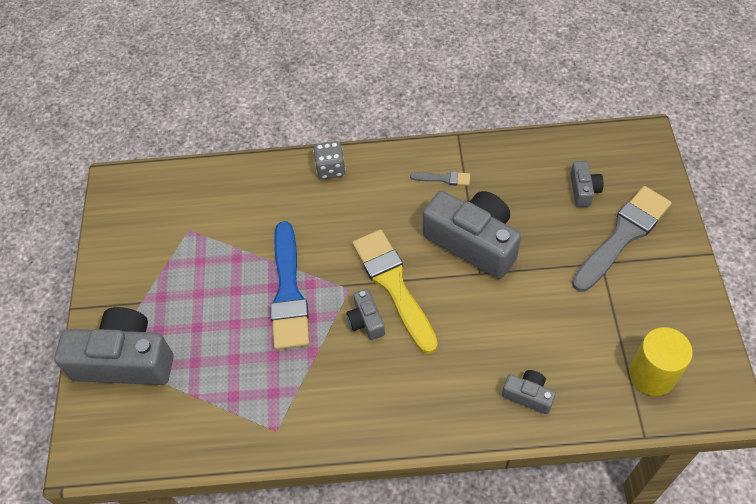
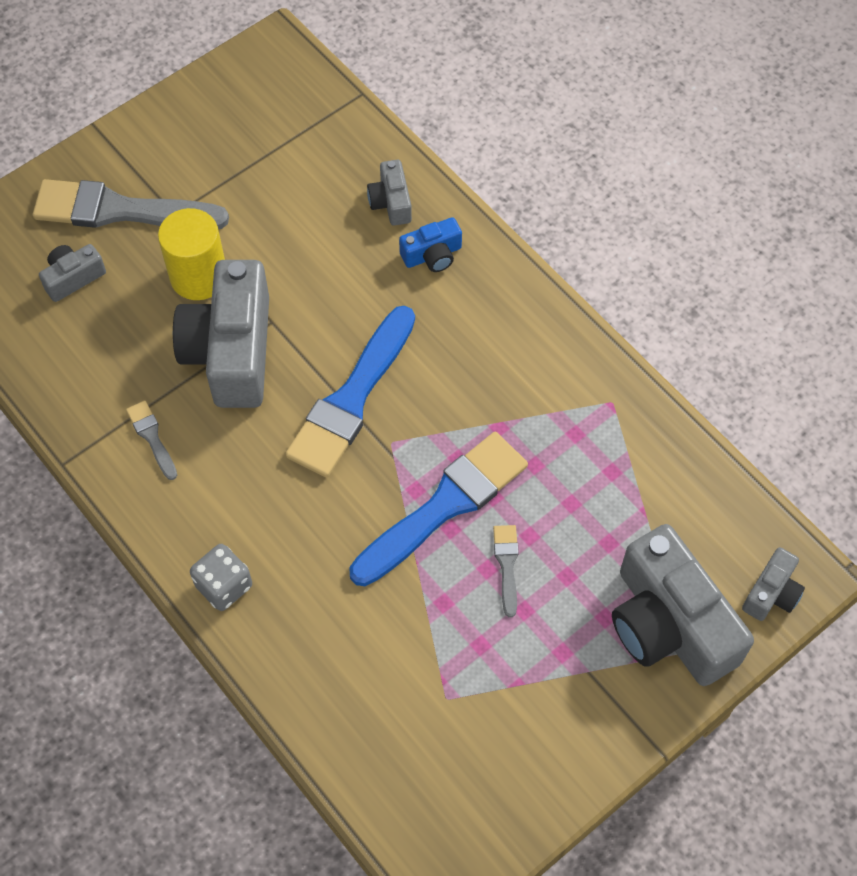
camera: 130 degrees left, 5 degrees up
grey camera [346,289,385,340] -> grey camera moved to [742,547,805,621]
yellow brush [352,229,438,354] -> blue brush [286,306,415,477]
yellow cylinder [629,327,693,396] -> yellow cylinder moved to [158,208,225,300]
none -> blue camera [399,217,462,272]
none -> grey brush [493,525,519,617]

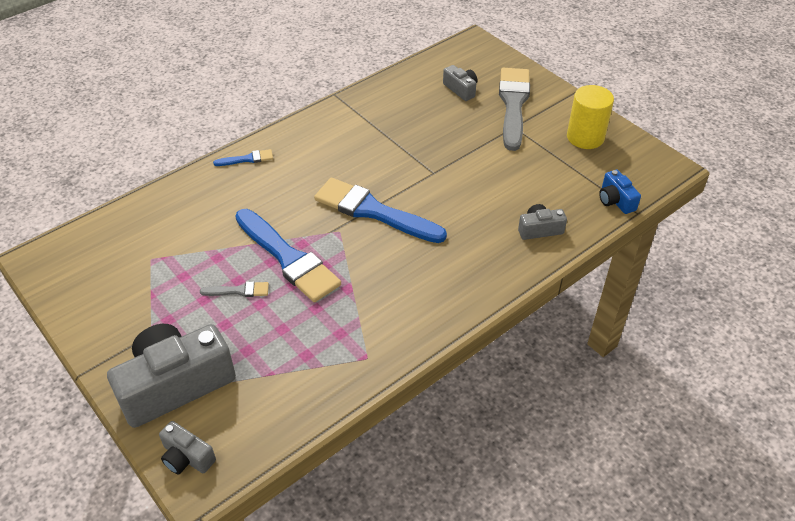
camera: 90 degrees right, 15 degrees down
grey brush [126,401,177,480] -> none
yellow cylinder [158,208,225,300] -> yellow cylinder moved to [567,85,614,149]
grey camera [173,260,269,408] -> none
grey dice [190,544,252,611] -> blue brush [213,149,273,166]
blue camera [399,217,462,272] -> blue camera moved to [599,170,641,214]

